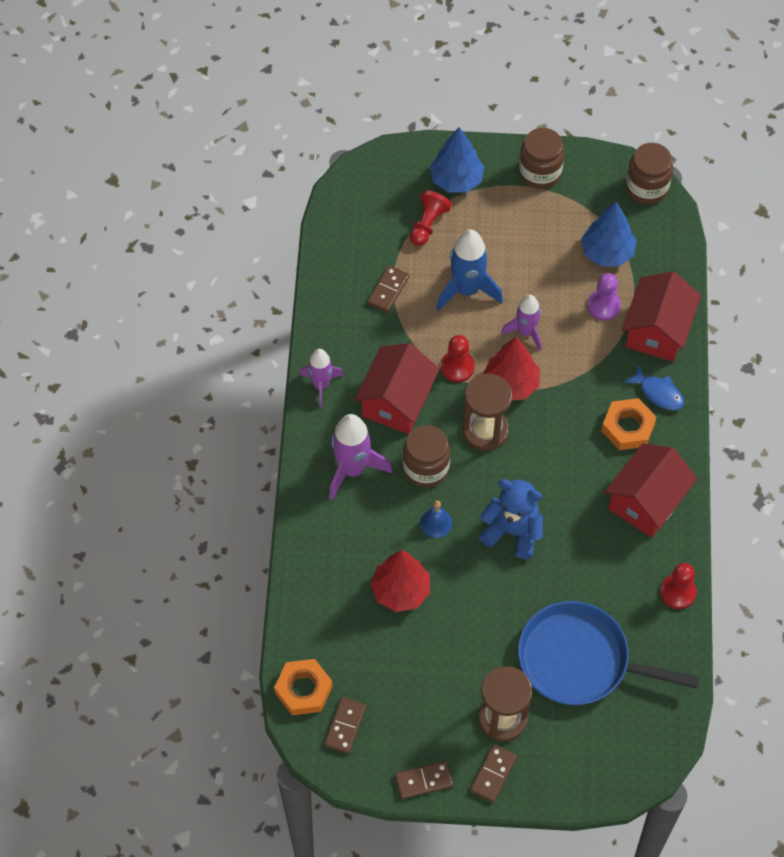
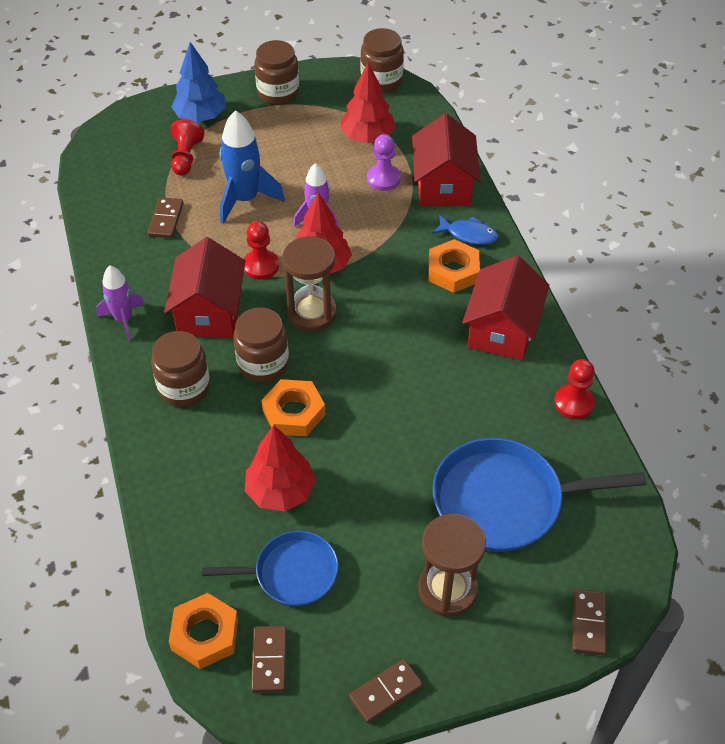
camera: 20 degrees left, 10 degrees down
purple rocket [329,414,392,500] -> brown jar [151,331,210,407]
blue bell [420,500,452,538] -> orange nut [262,379,325,436]
brown domino [470,744,517,803] -> brown domino moved to [572,589,607,655]
blue teddy bear [479,479,543,559] -> none
blue tree [581,202,637,267] -> red tree [340,62,396,143]
none -> blue pan [202,531,338,606]

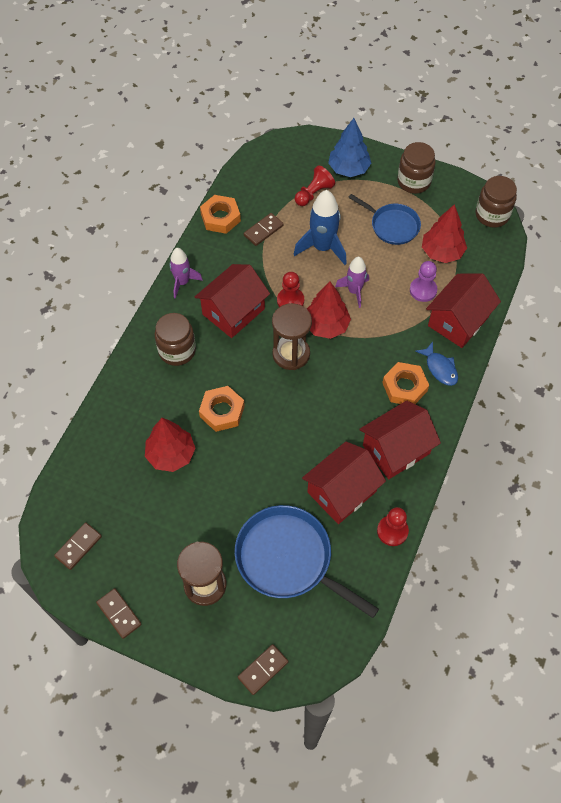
camera: 40 degrees right, 10 degrees up
orange nut [169,593,238,669] -> orange nut moved to [200,195,241,234]
blue pan [202,531,338,606] -> blue pan moved to [348,194,421,245]
brown jar [233,307,289,383] -> none
brown domino [349,659,423,723] -> brown domino turned 45 degrees clockwise [96,588,142,639]
none -> red house [302,442,386,524]

